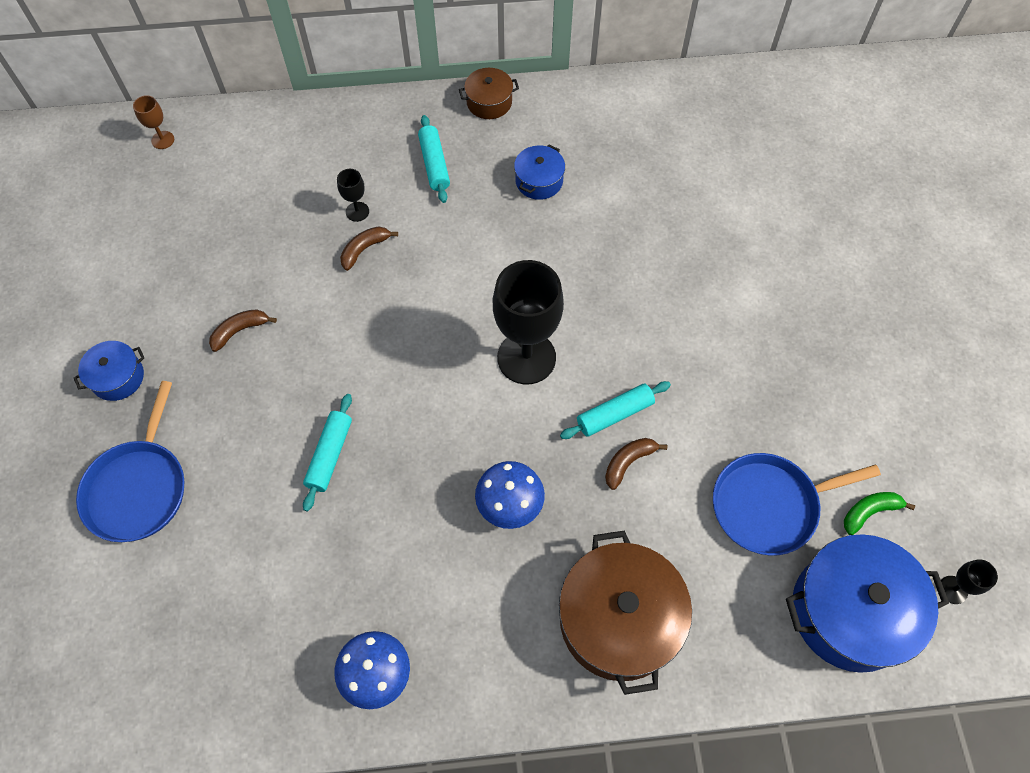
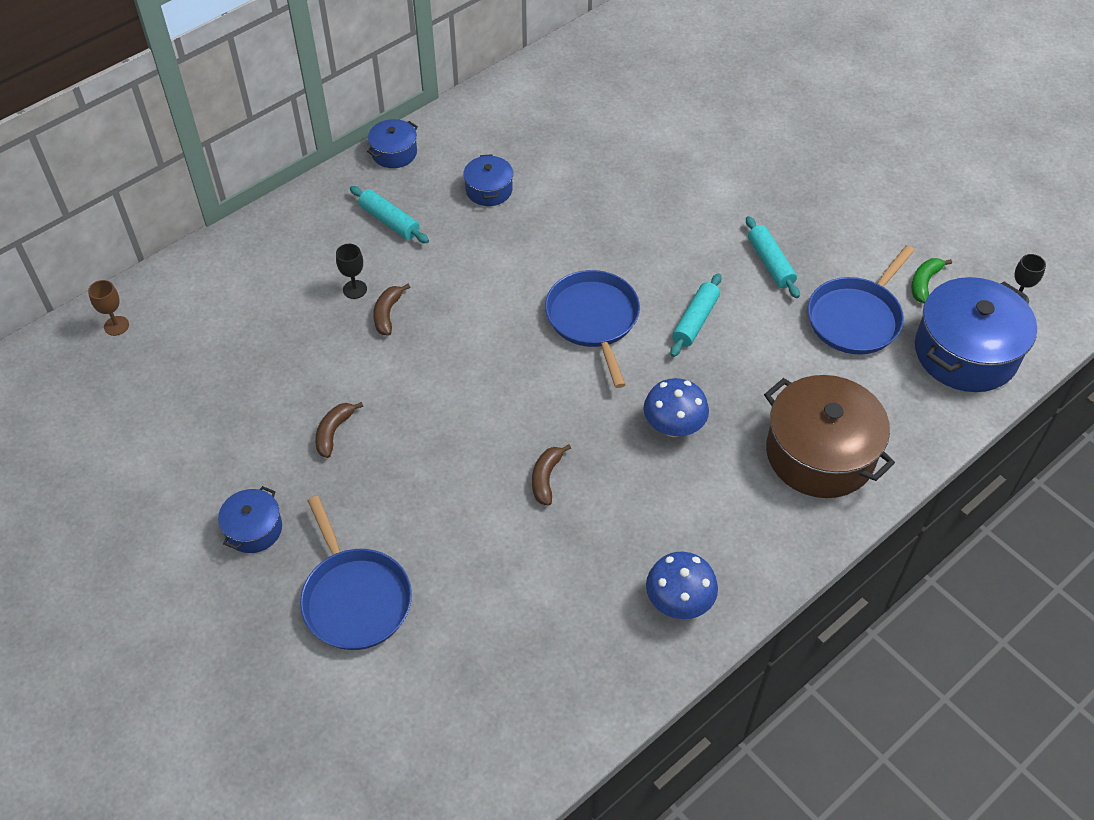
camera: 35 degrees left, 10 degrees down
turquoise rolling pin [303,394,352,512] -> turquoise rolling pin moved to [746,216,800,298]
brown pot [459,68,519,119] -> blue pot [367,119,418,168]
black goblet [493,260,564,384] -> blue pan [545,270,640,388]
brown banana [605,438,667,490] -> brown banana moved to [532,444,571,506]

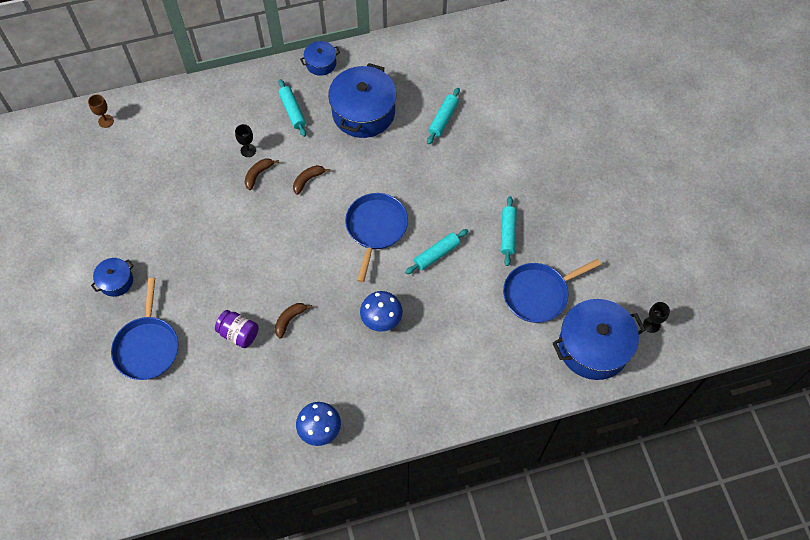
camera: 25 degrees right, 10 degrees up
brown banana [315,402,363,458] -> brown banana moved to [293,165,330,195]
blue pot [463,154,513,206] -> blue pot [328,63,397,138], size x2.00
brown pot [764,375,895,498] -> none
green banana [911,258,952,303] -> none
none -> purple jar [215,310,259,348]
none -> turquoise rolling pin [427,88,460,144]

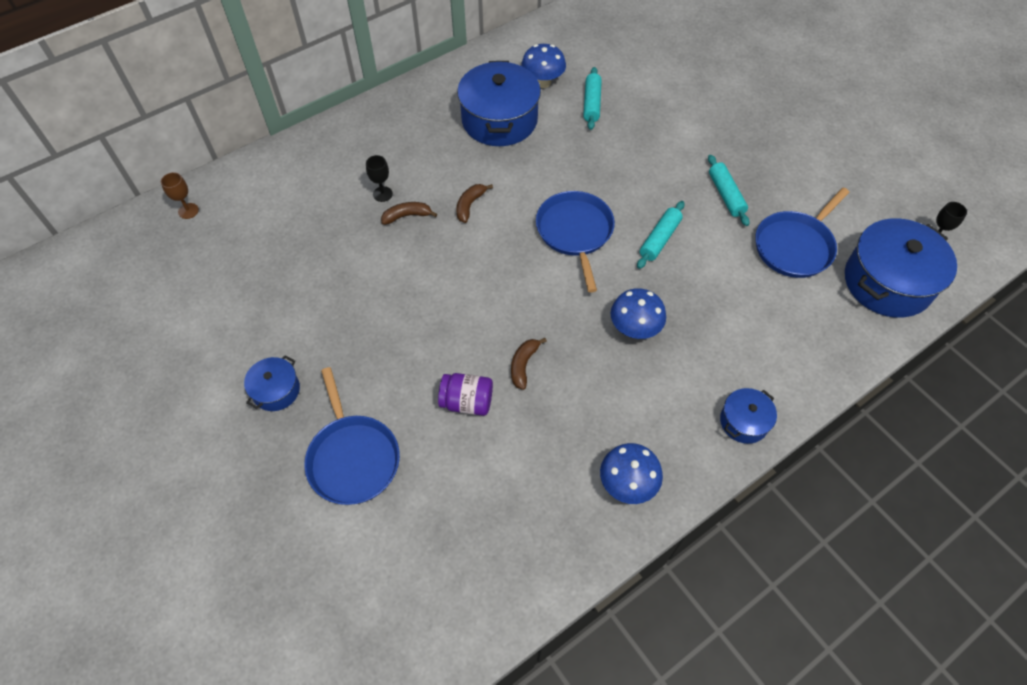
camera: 20 degrees left, 5 degrees down
brown banana [245,159,279,190] -> brown banana turned 60 degrees clockwise [381,202,437,225]
turquoise rolling pin [278,79,306,137] -> none
blue pot [300,41,340,76] -> blue pot moved to [720,388,777,444]
none -> blue mushroom [521,44,566,88]

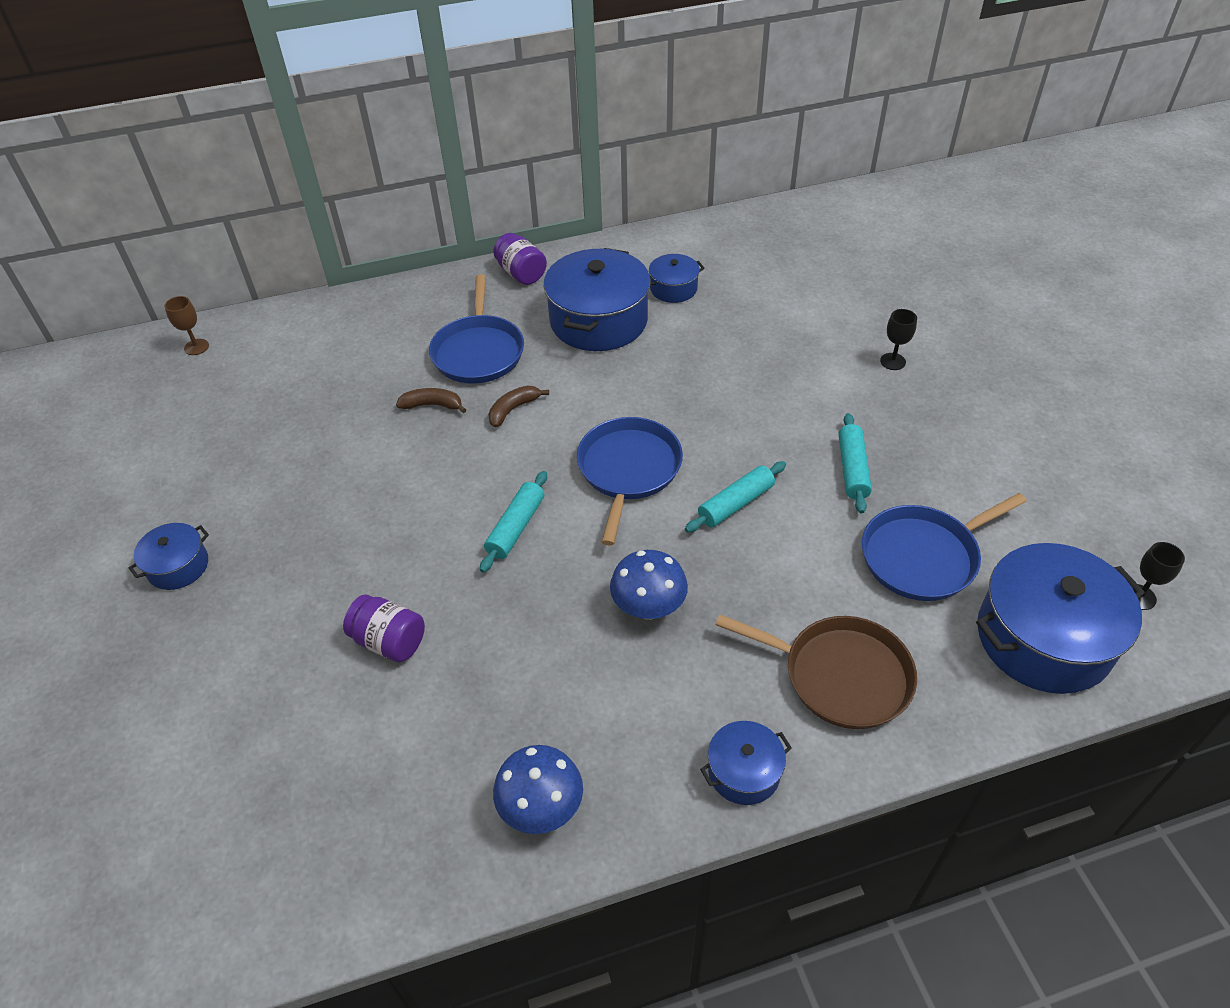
camera: 20 degrees right, 10 degrees down
blue pan [304,367,400,505] -> blue pan moved to [429,274,524,384]
black goblet [366,155,393,202] -> black goblet moved to [880,309,917,370]
brown banana [511,338,547,390] -> none
blue mushroom [521,44,566,88] -> blue pot [649,254,704,303]
turquoise rolling pin [583,67,602,130] -> turquoise rolling pin moved to [480,471,547,573]
none -> purple jar [493,233,547,285]
none -> brown pan [716,614,917,729]

